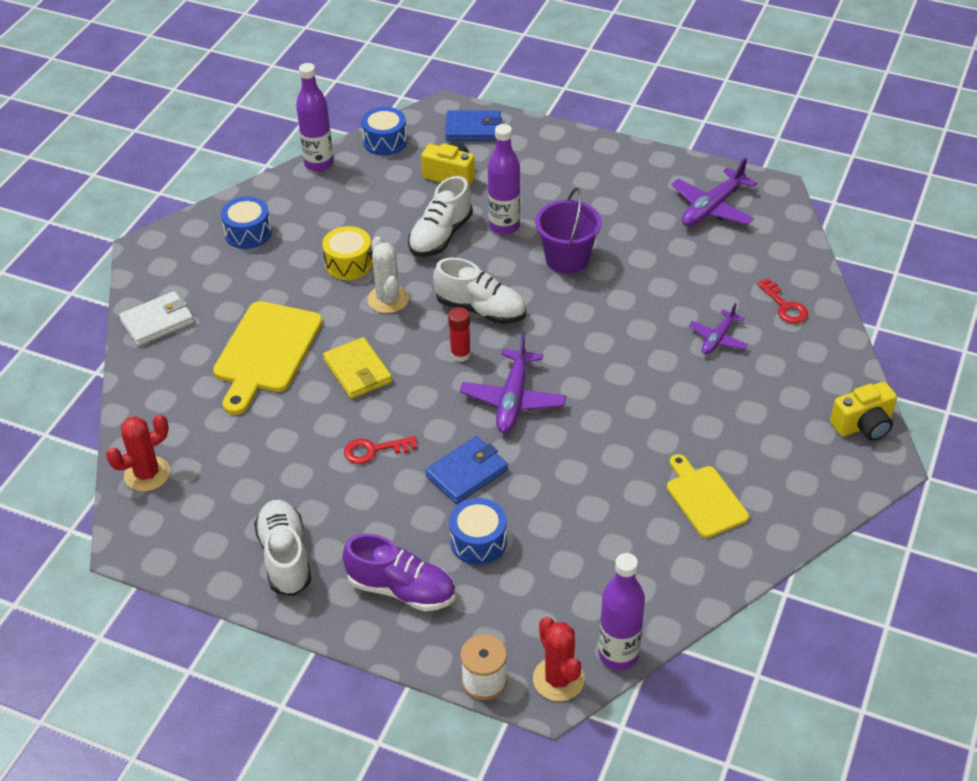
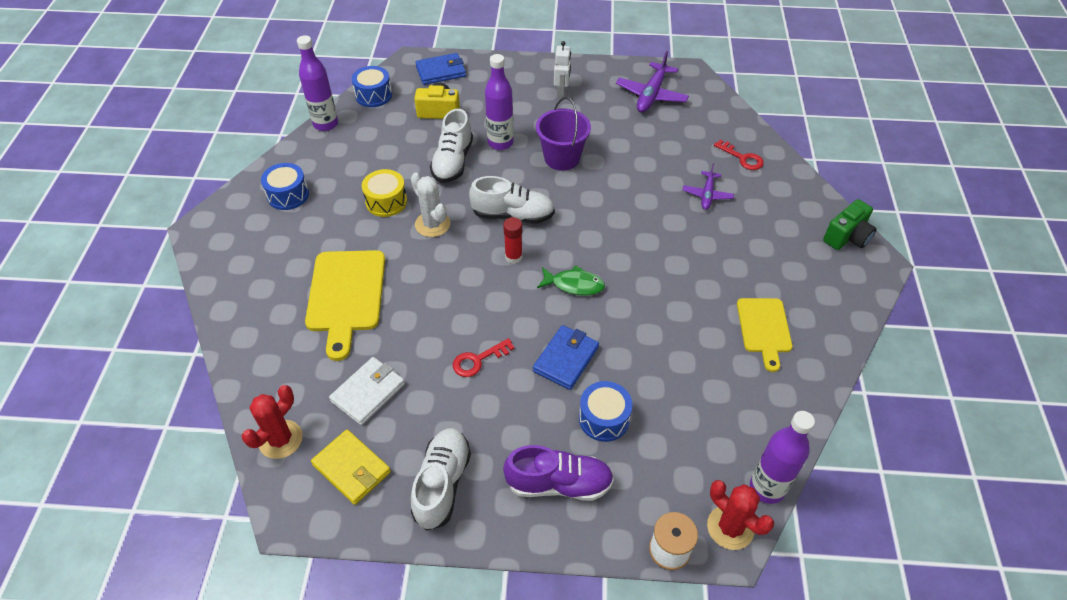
camera: 20 degrees left, 5 degrees up
white wallet [119,291,194,346] -> white wallet moved to [329,357,405,425]
white shoe [254,500,312,596] -> white shoe turned 45 degrees clockwise [411,428,471,530]
yellow wallet [323,337,392,399] -> yellow wallet moved to [311,430,391,505]
purple plane [460,333,566,433] -> green fish [537,265,605,296]
yellow cutting board [667,454,749,538] -> yellow cutting board turned 135 degrees counterclockwise [737,298,793,372]
yellow camera [830,382,897,441] -> green camera [823,199,877,250]
none -> white robot [554,41,571,98]

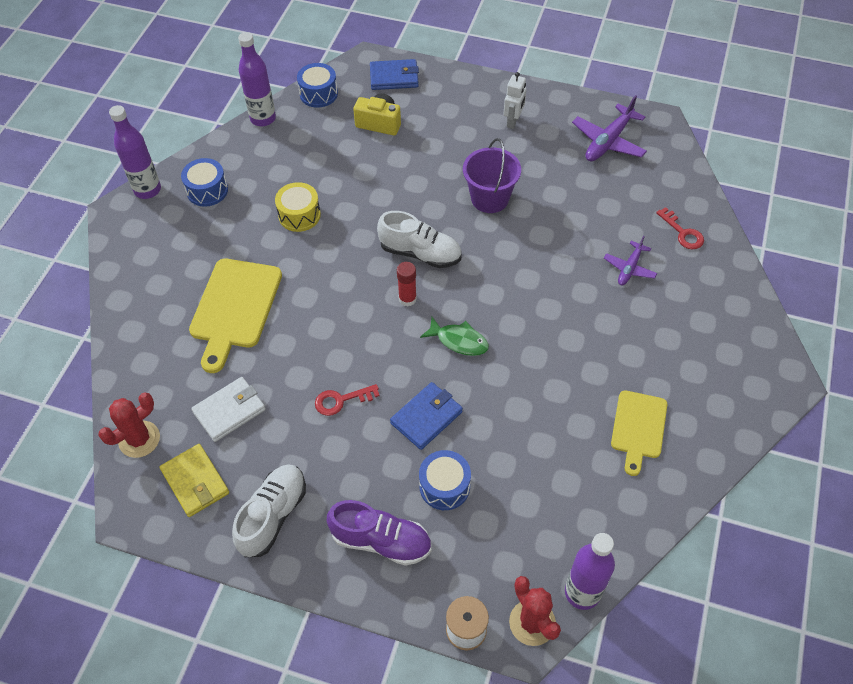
camera: 15 degrees right, 5 degrees up
white cactus [411,173,450,237] -> none
white shoe [430,109,473,183] -> none
purple bottle [485,54,514,150] -> purple bottle moved to [109,105,161,199]
green camera [823,199,877,250] -> none

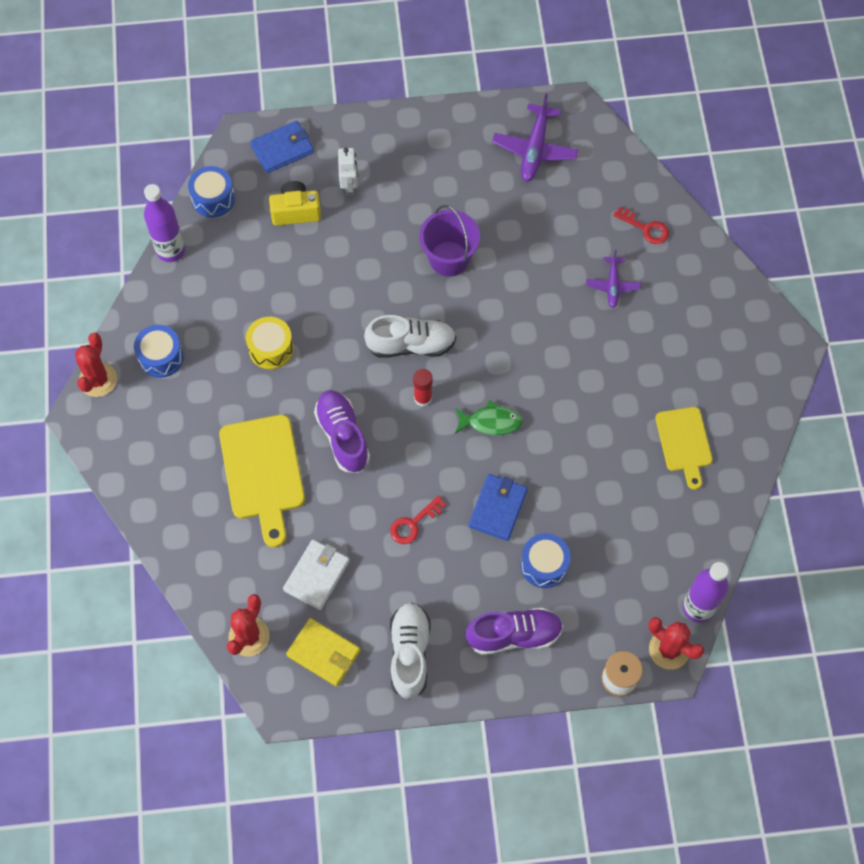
camera: 25 degrees left, 10 degrees up
purple bottle [109,105,161,199] -> red cactus [75,333,117,397]
white robot [503,72,526,129] -> white robot moved to [338,148,358,196]
none -> purple shoe [314,390,370,473]

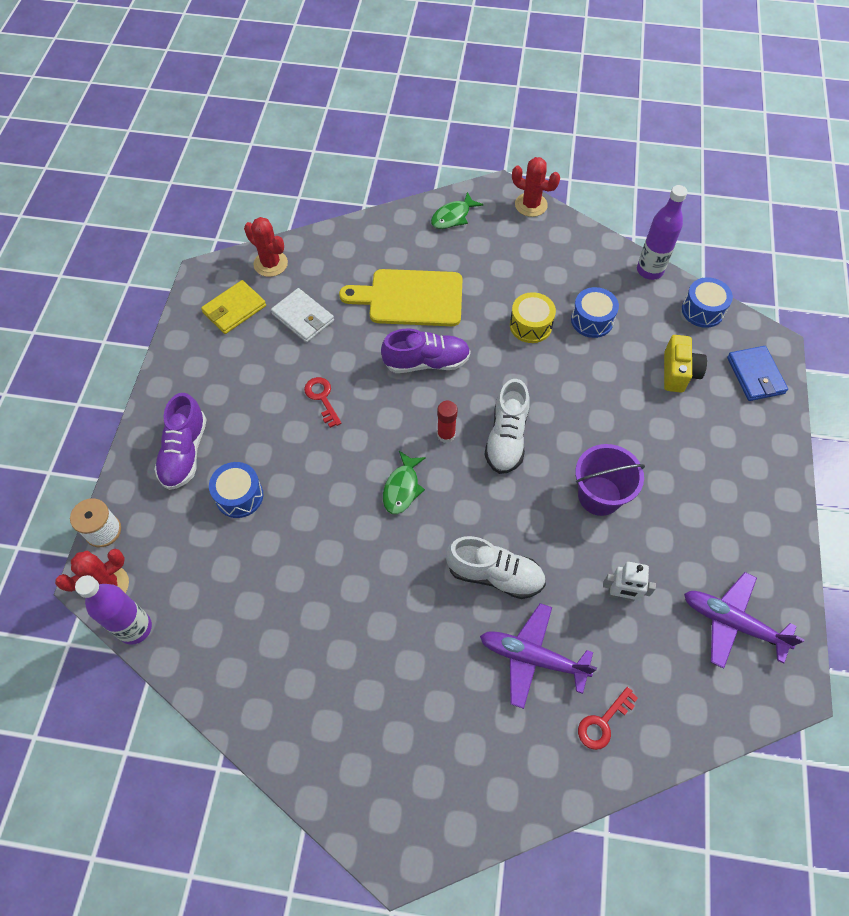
camera: 105 degrees right, 5 degrees down
blue drum [134,325,184,378] -> blue drum moved to [571,287,619,338]
white robot [338,148,358,196] -> white robot moved to [603,562,656,602]
white shoe [390,602,431,700] -> white shoe moved to [446,536,546,599]
blue wallet [469,474,528,541] -> none
purple plane [586,250,641,308] -> purple plane [480,603,597,709], size x1.63
yellow cutting board [655,407,712,490] -> none
none -> green fish [431,192,484,229]

